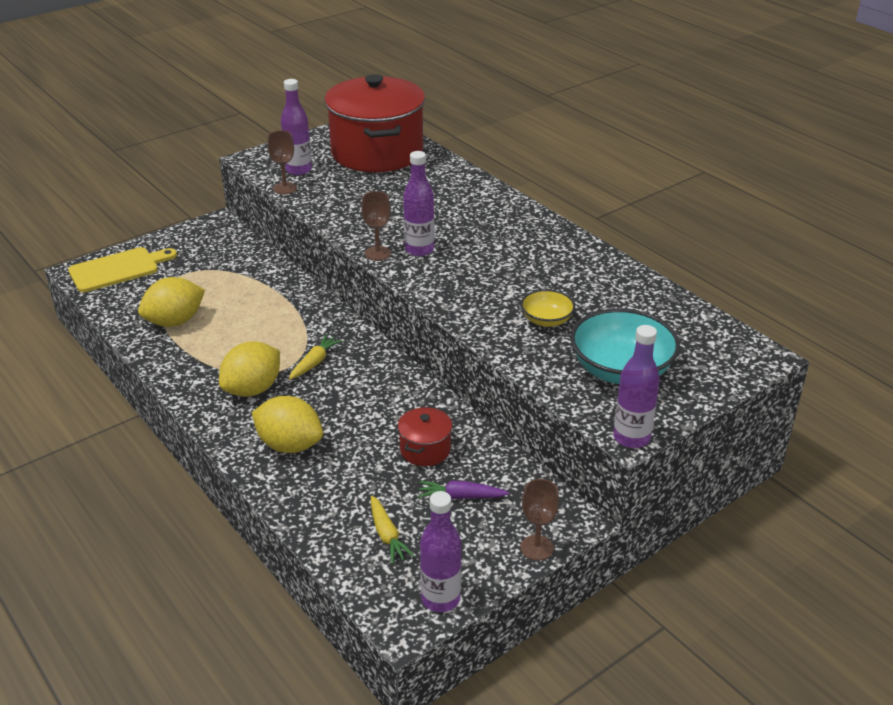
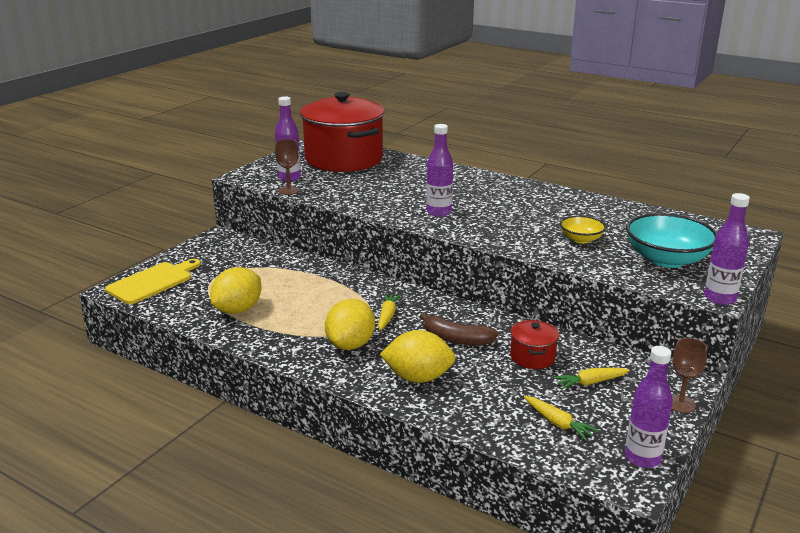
camera: 20 degrees left, 10 degrees down
brown goblet [361,191,391,261] -> none
purple carrot [418,481,509,499] -> yellow carrot [553,368,630,389]
none -> brown banana [420,313,498,346]

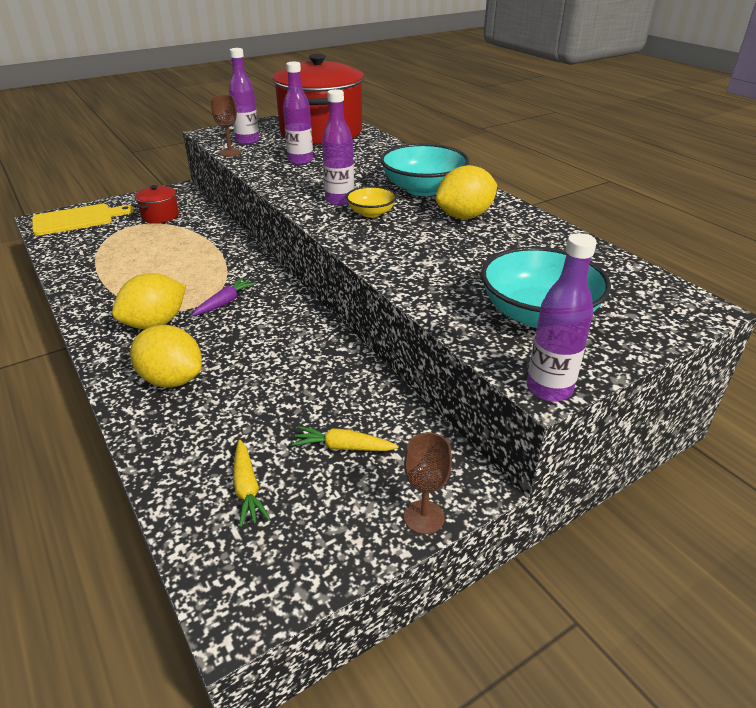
camera: 25 degrees right, 10 degrees up
yellow lemon [210,267,261,314] -> yellow lemon moved to [435,165,497,219]
yellow carrot [378,293,401,330] -> purple carrot [192,277,256,316]
brown banana [420,313,498,346] -> none
red pot [510,320,559,369] -> red pot moved to [135,185,179,223]
yellow bowl [560,216,606,244] -> yellow bowl moved to [346,186,397,218]
purple bottle [625,346,673,468] -> purple bottle moved to [283,62,313,165]
none -> turquoise bowl [380,143,469,196]

